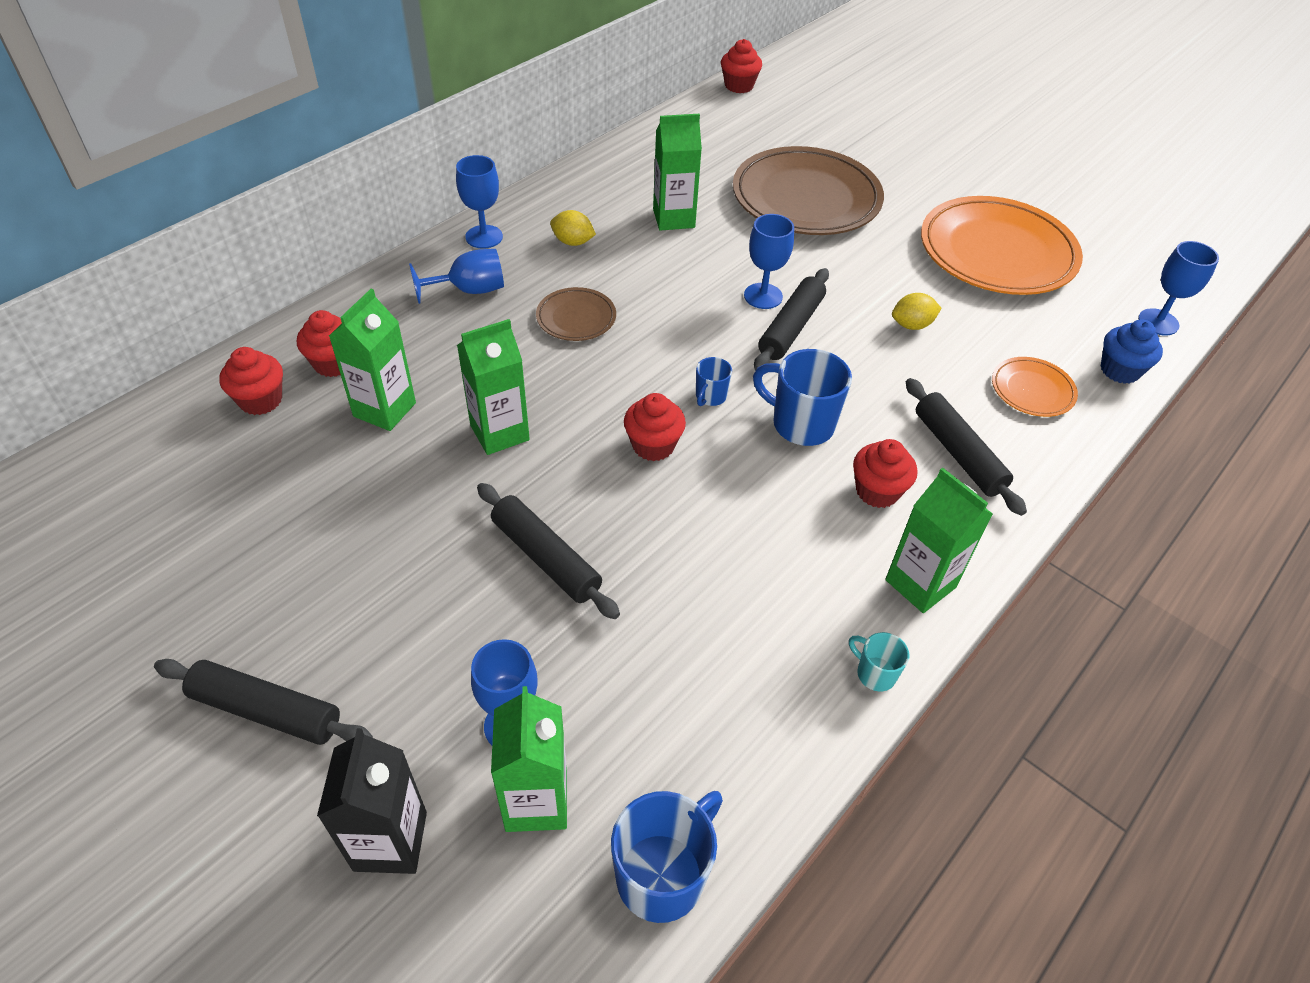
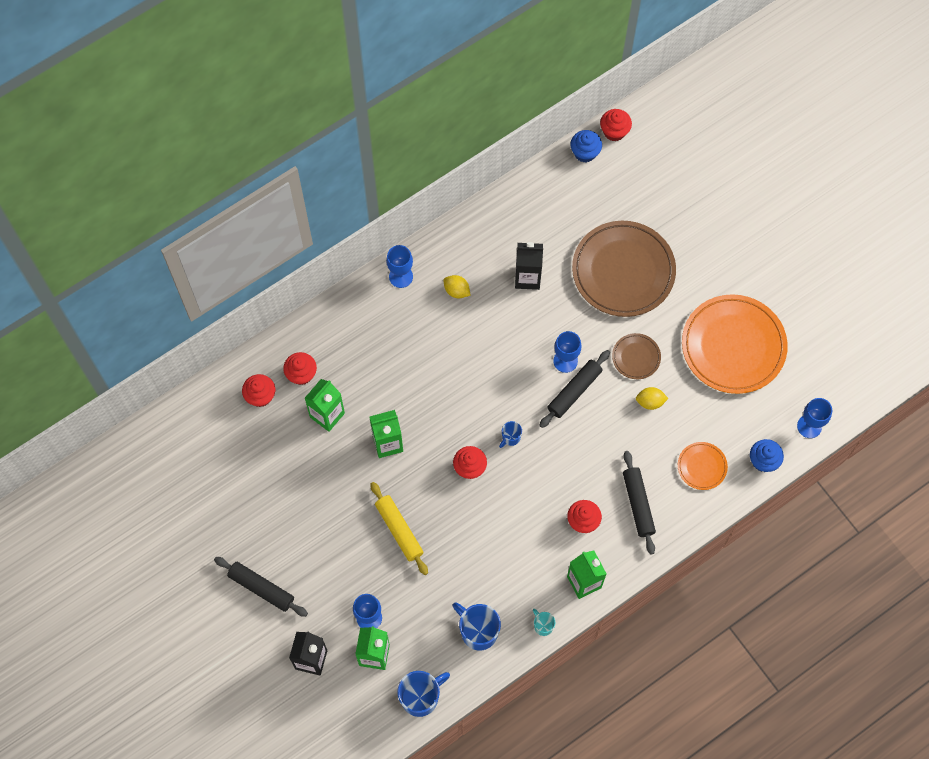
camera: 15 degrees right, 20 degrees up
blue goblet [409,249,504,304] -> none
black rolling pin [477,483,620,619] -> yellow rolling pin [370,482,428,575]
brown plate [536,287,616,341] -> brown plate moved to [612,333,661,379]
green carton [653,114,702,231] -> black carton [515,242,543,290]
blue mug [753,349,852,446] -> blue mug moved to [453,602,501,651]
none -> blue cupcake [570,130,602,163]

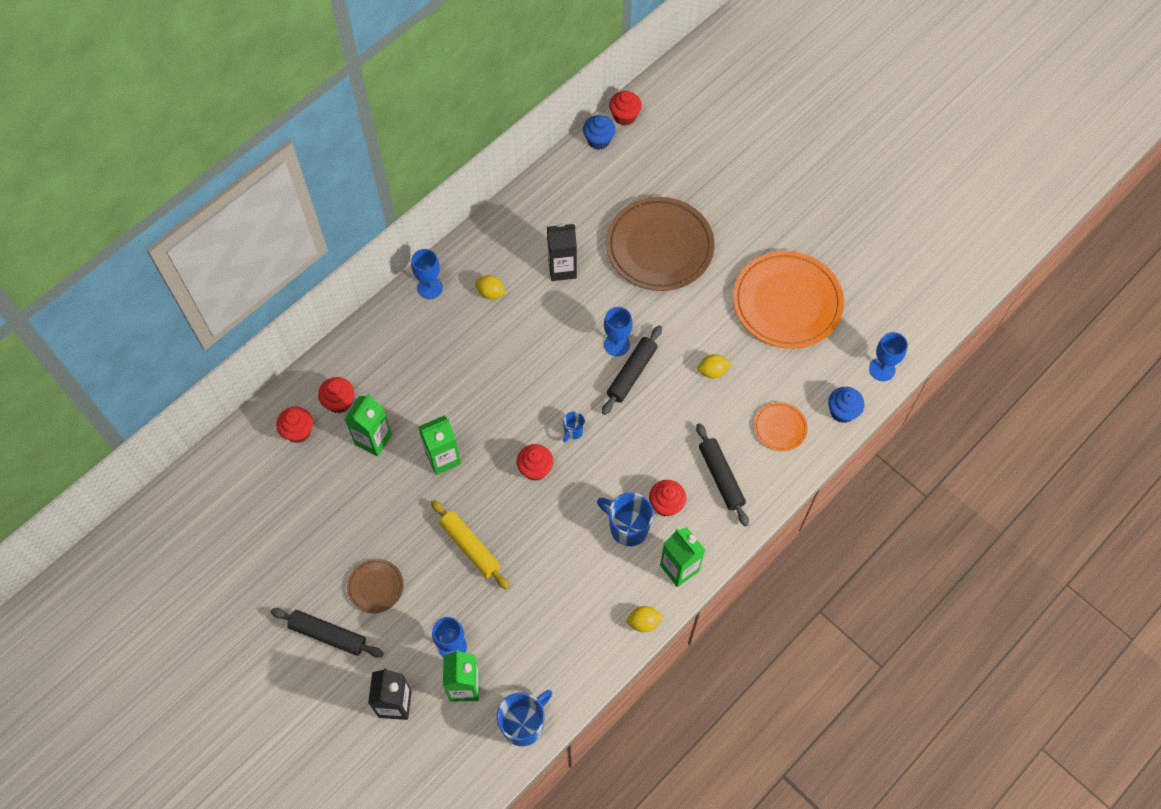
camera: 10 degrees left, 5 degrees down
blue mug [453,602,501,651] -> blue mug moved to [597,492,654,546]
turquoise mug [533,609,555,636] -> yellow lemon [626,606,664,632]
brown plate [612,333,661,379] -> brown plate moved to [347,559,404,613]

